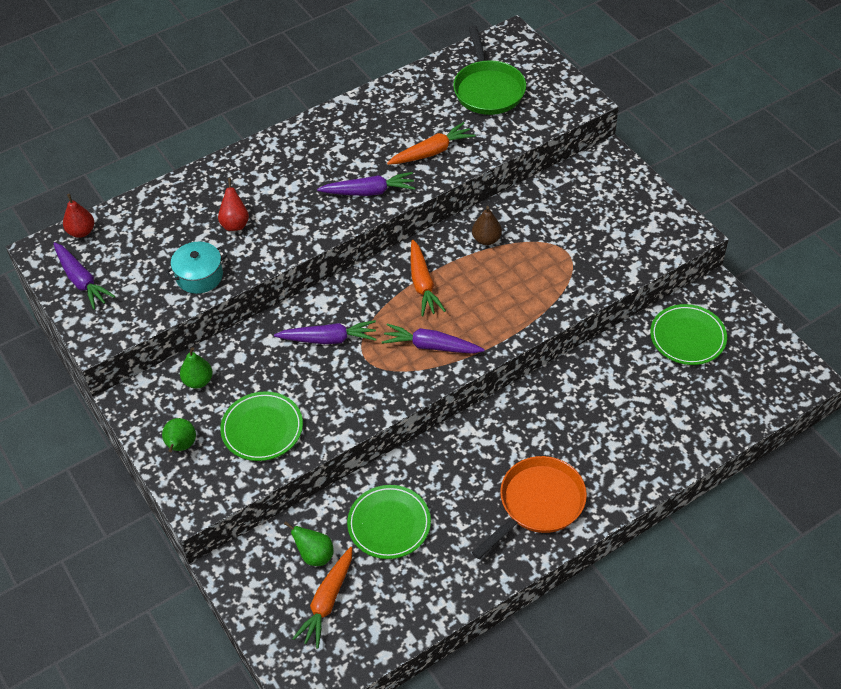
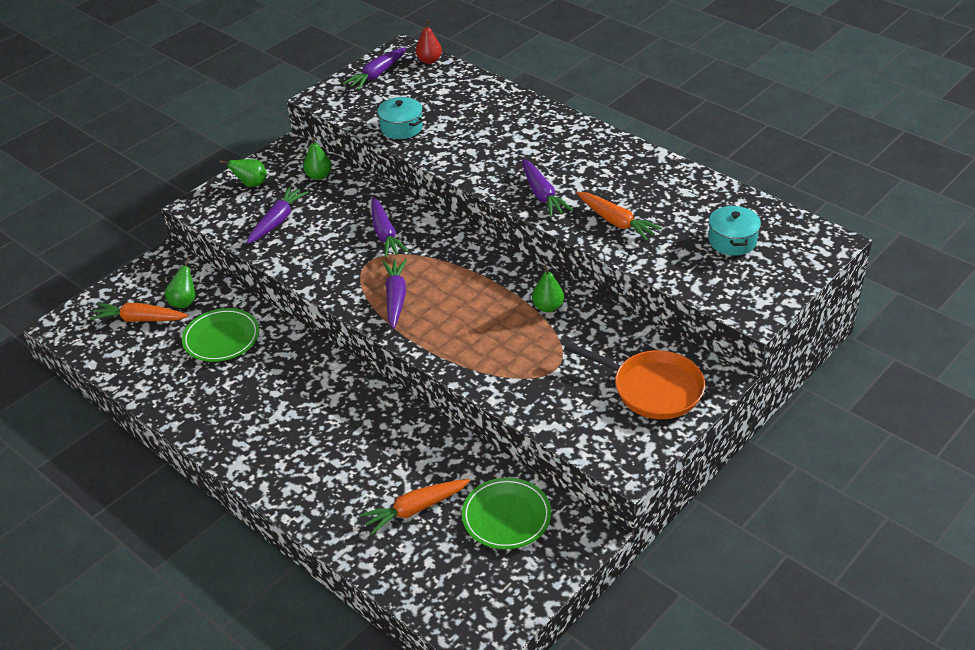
camera: 75 degrees right, 10 degrees down
red pear [218,178,249,231] -> none
green plate [220,391,303,461] -> purple carrot [247,186,309,244]
orange carrot [411,240,446,316] -> orange carrot moved to [360,479,470,535]
green pan [453,26,526,115] -> turquoise pot [708,205,761,256]
brown pear [472,206,502,245] -> green pear [532,265,564,312]
orange pan [472,456,587,559] -> orange pan moved to [564,342,705,419]

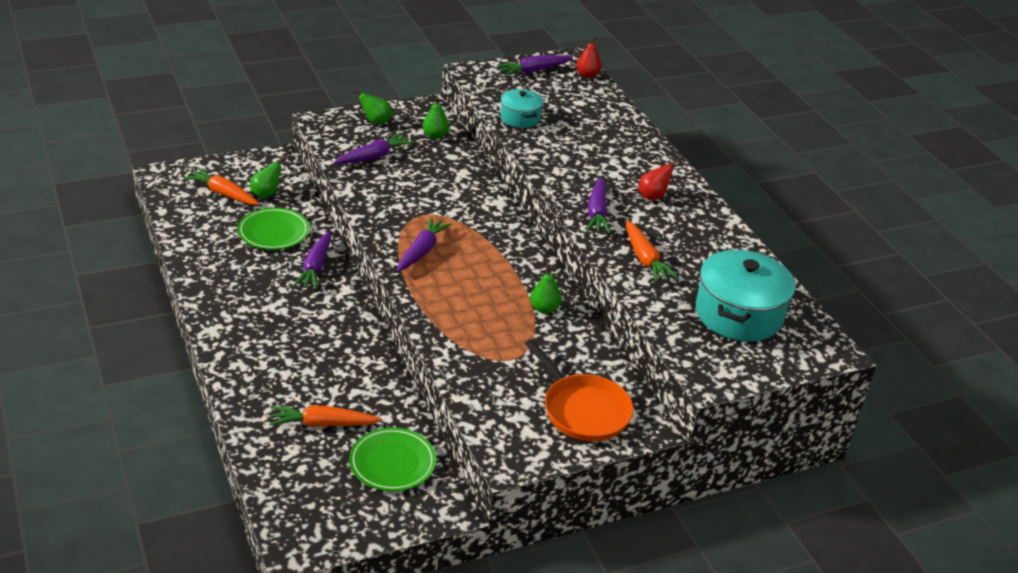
camera: 20 degrees right, 5 degrees down
purple carrot [371,198,409,258] -> purple carrot moved to [293,231,331,290]
turquoise pot [708,205,761,256] -> turquoise pot [696,250,795,341], size x1.81
none -> red pear [639,159,679,200]

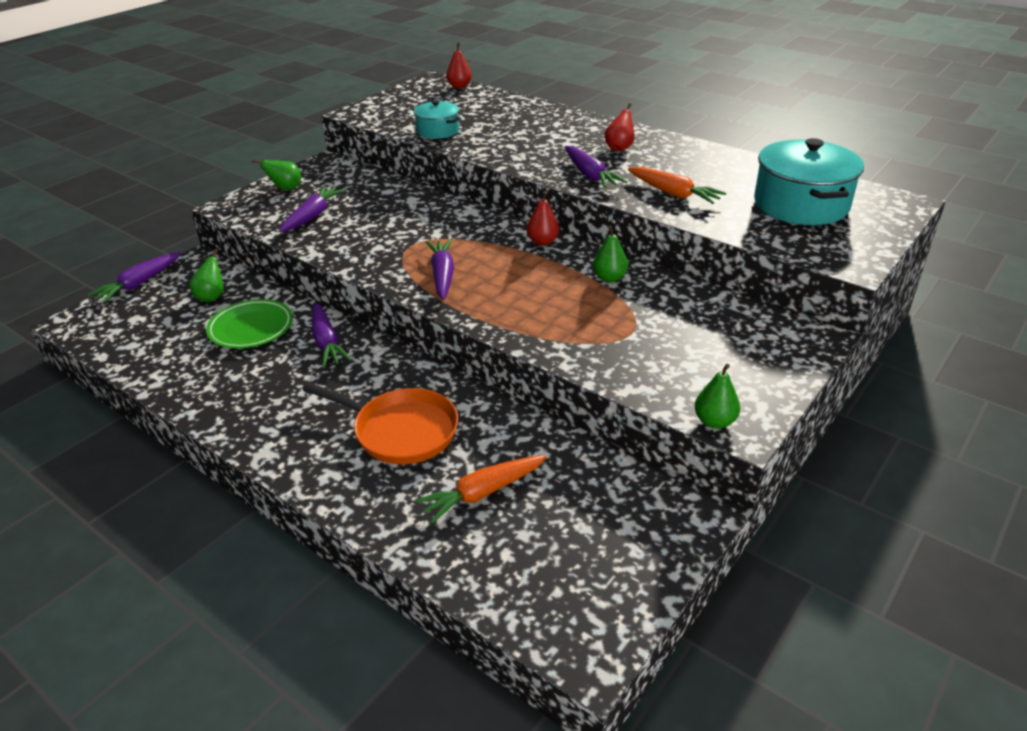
camera: 25 degrees left, 0 degrees up
orange carrot [184,168,259,205] -> none
green plate [349,427,436,491] -> none
green pear [423,97,449,139] -> green pear moved to [694,364,740,429]
purple carrot [496,55,573,76] -> purple carrot moved to [88,252,181,303]
orange pan [524,339,634,442] -> orange pan moved to [302,382,458,464]
none -> red pear [527,191,559,246]

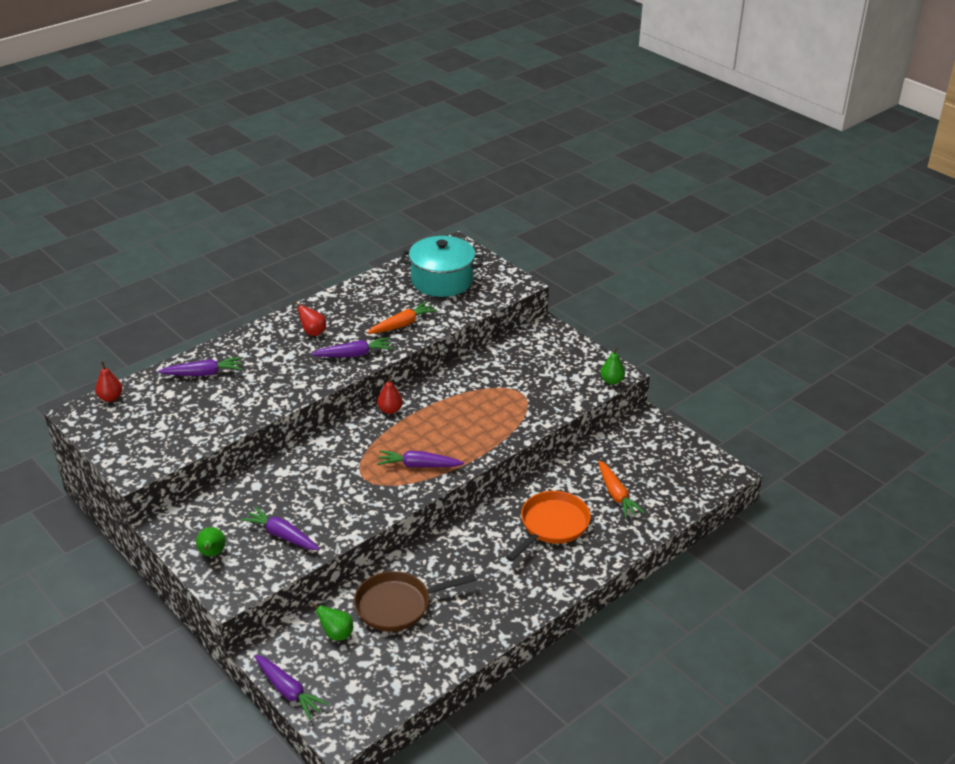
camera: 80 degrees left, 0 degrees up
green plate [206,299,293,349] -> brown pan [354,571,476,632]
purple carrot [312,302,352,367] -> purple carrot moved to [158,357,242,376]
turquoise pot [413,100,461,139] -> none
green pear [593,225,628,283] -> none

